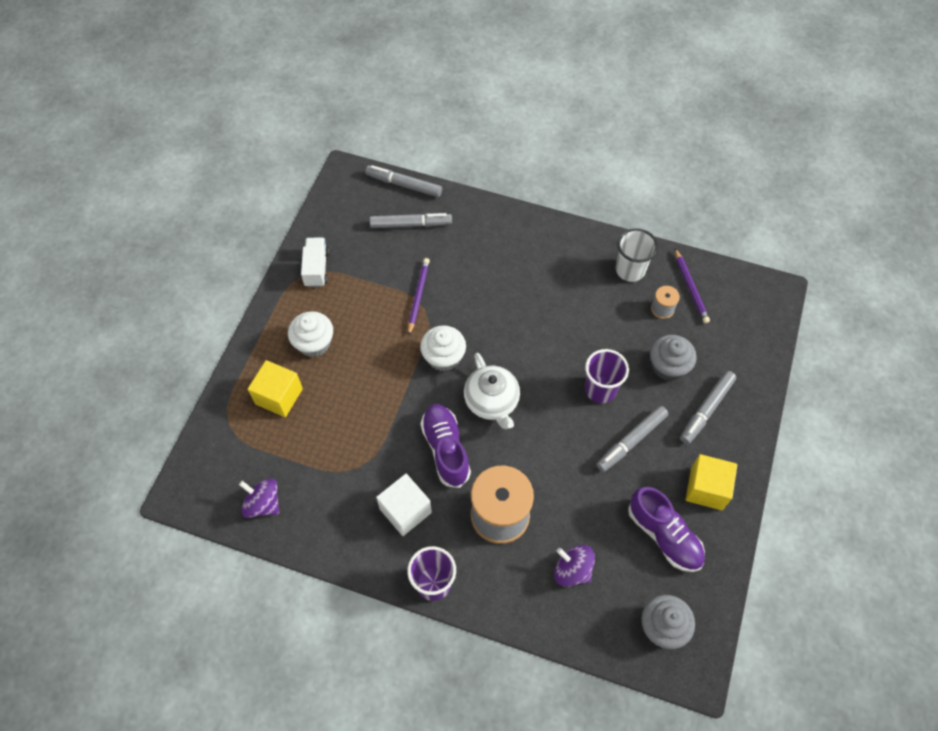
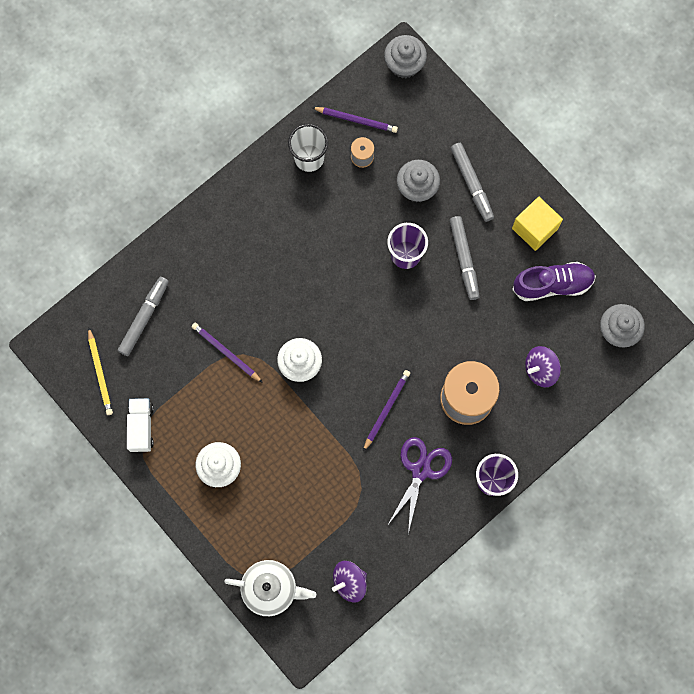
camera: 60 degrees left, 15 degrees up
yellow cube [248,360,303,417] -> none
white truck [301,237,329,287] -> white truck turned 60 degrees clockwise [127,398,154,452]
grey marker [365,165,442,197] -> none
white cube [376,474,432,536] -> purple scissors [387,437,452,534]
purple shoe [420,404,471,488] -> purple pencil [363,370,410,452]
white teapot [464,353,520,429] -> white teapot moved to [224,560,316,616]
none -> yellow pencil [88,327,113,415]
none -> grey cupcake [384,35,427,78]

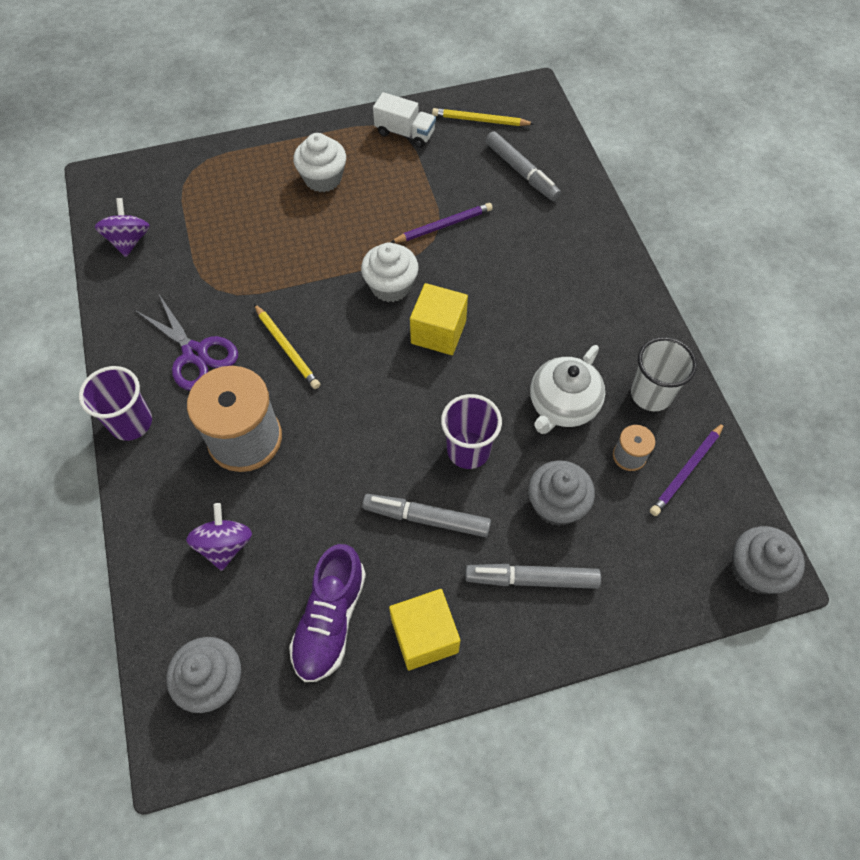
camera: 115 degrees right, 15 degrees down
white teapot [224,560,316,616] -> white teapot moved to [530,345,605,434]
purple pencil [363,370,410,452] -> yellow pencil [254,304,320,389]
none -> yellow cube [410,283,468,355]

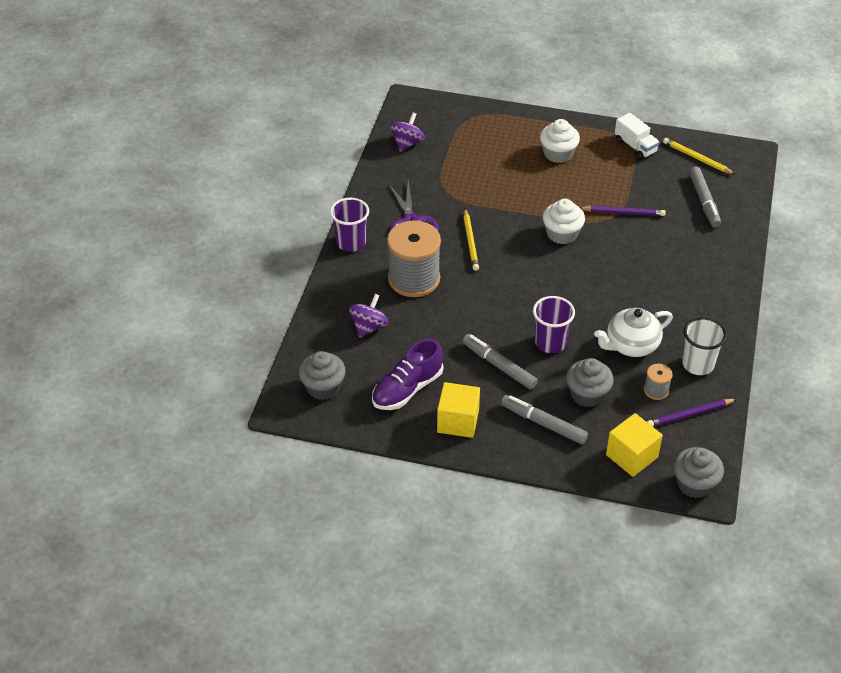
camera: 30 degrees right, 15 degrees down
yellow cube [410,283,468,355] -> yellow cube moved to [606,413,663,477]

